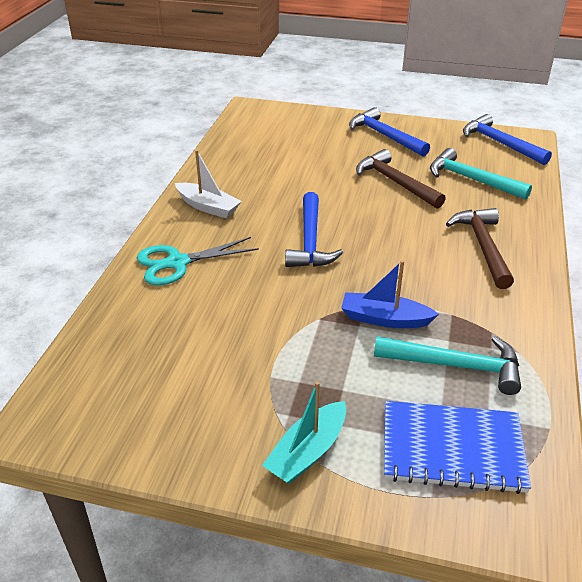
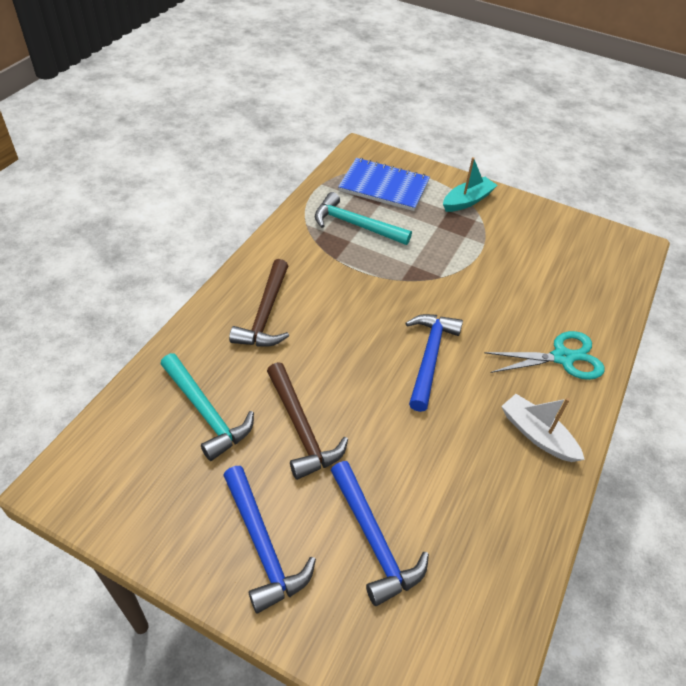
camera: 170 degrees left, 10 degrees up
blue boat [341,260,439,328] -> none
blue hammer [463,114,552,165] -> blue hammer moved to [331,461,429,606]

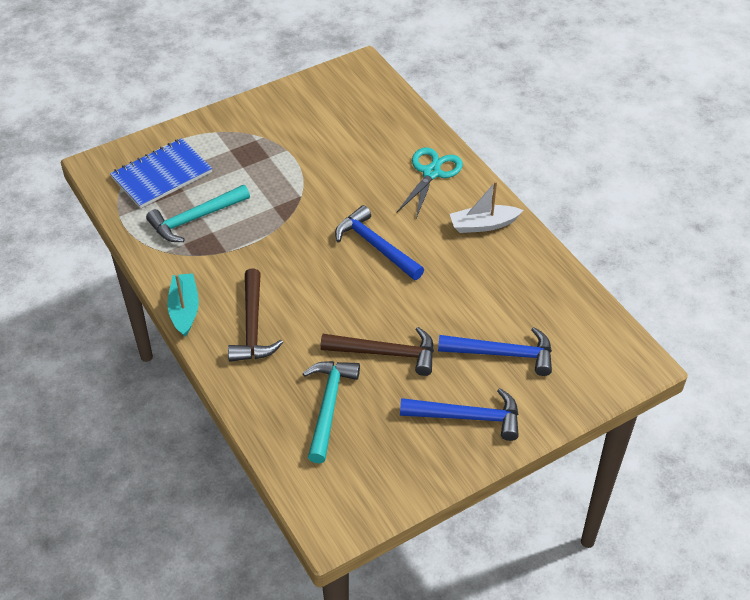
camera: 55 degrees left, 0 degrees up
turquoise hammer [161,353,254,461] -> turquoise hammer turned 75 degrees counterclockwise [303,361,360,463]
brown hammer [229,259,289,346] -> brown hammer turned 45 degrees clockwise [228,268,283,362]
turquoise boat [443,157,498,212] -> turquoise boat moved to [167,273,199,337]

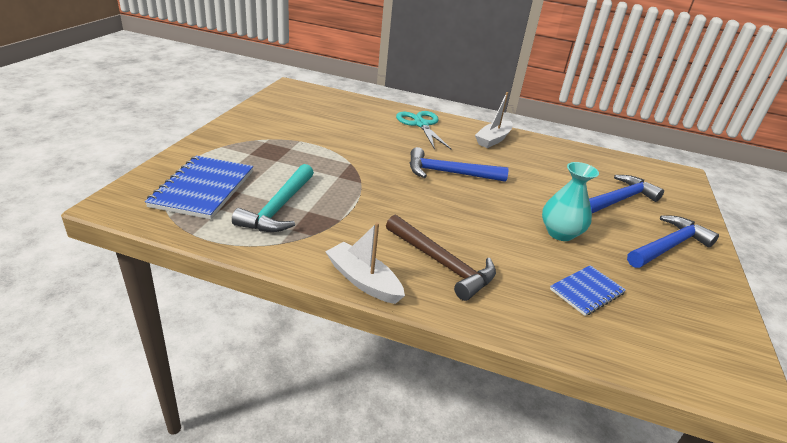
camera: 45 degrees left, 15 degrees down
turquoise boat [167,273,199,337] -> white boat [325,222,405,304]
turquoise hammer [303,361,360,463] -> blue notebook [550,265,626,316]
brown hammer [321,327,434,376] -> turquoise vase [542,162,599,241]

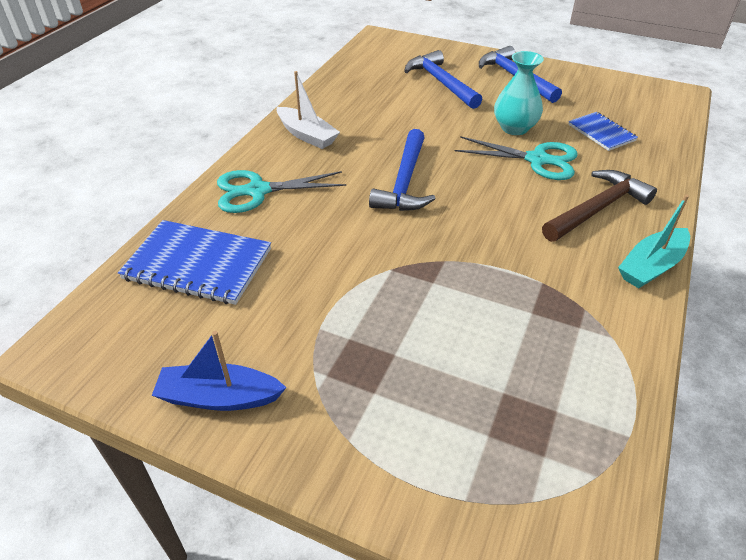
camera: 80 degrees left, 10 degrees up
blue notebook [145,156,253,219] -> blue notebook moved to [118,220,271,305]
turquoise hammer [232,164,314,232] -> none
white boat [325,222,405,304] -> turquoise boat [618,194,690,288]
none -> blue boat [152,331,287,411]
none -> turquoise scissors [455,136,578,180]

